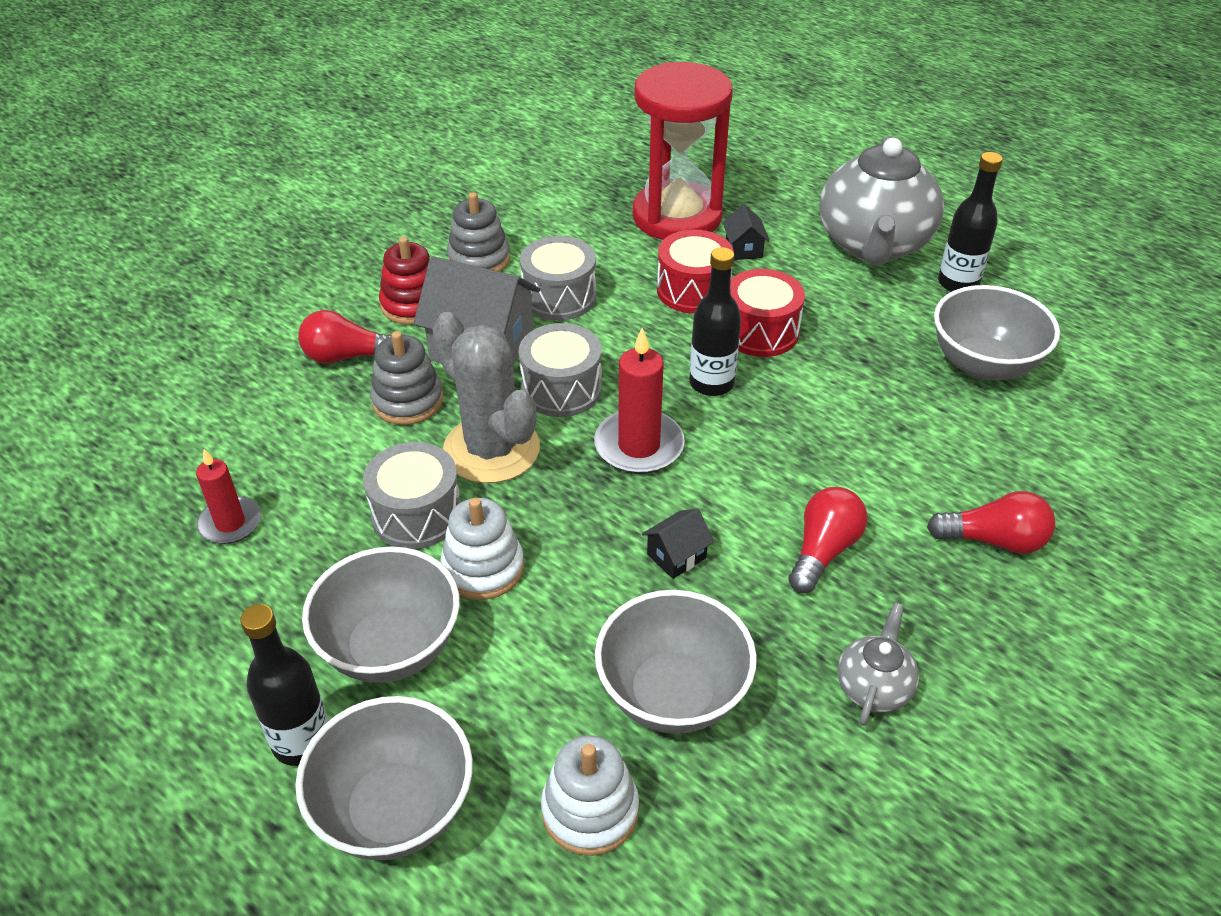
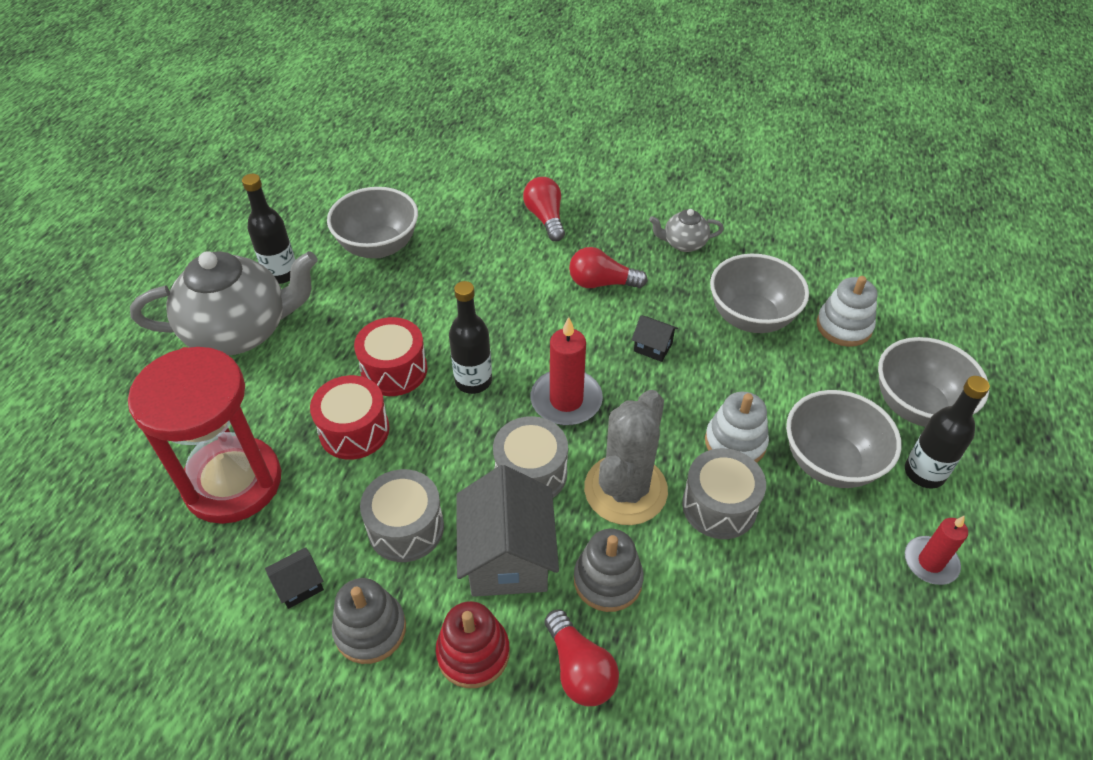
camera: 115 degrees left, 5 degrees up
red candle [196,449,261,544] -> red candle moved to [905,515,968,585]
black house [723,204,770,260] -> black house moved to [265,547,324,609]

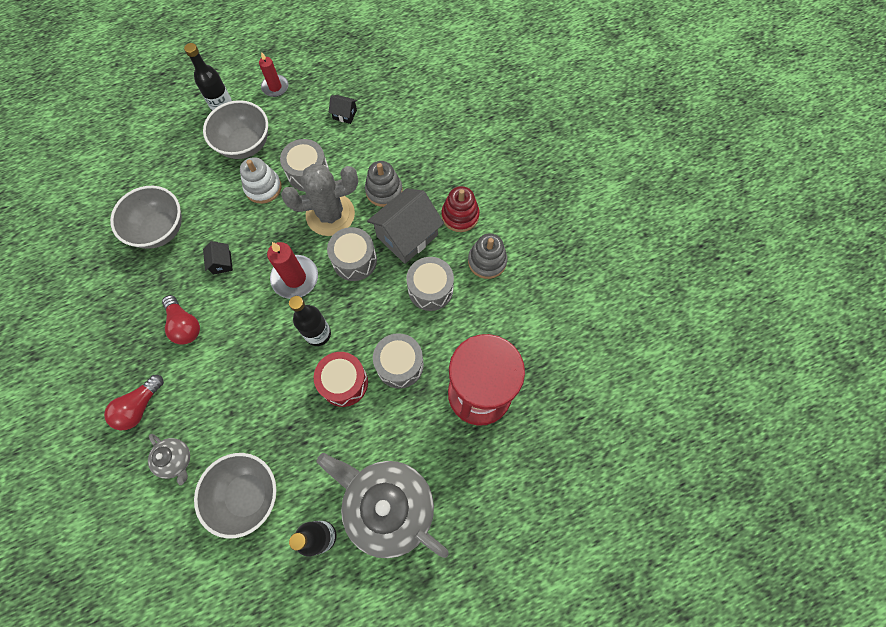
camera: 130 degrees left, 20 degrees up
black house [265,547,324,609] -> black house moved to [328,95,357,124]
red drum [310,375,390,460] -> grey drum [373,333,424,389]
red light bulb [545,609,619,706] -> none
grey teapot [649,209,724,252] -> grey teapot moved to [148,434,190,485]
white stacking toy [817,276,877,347] -> none
grey bowl [878,337,989,427] -> none

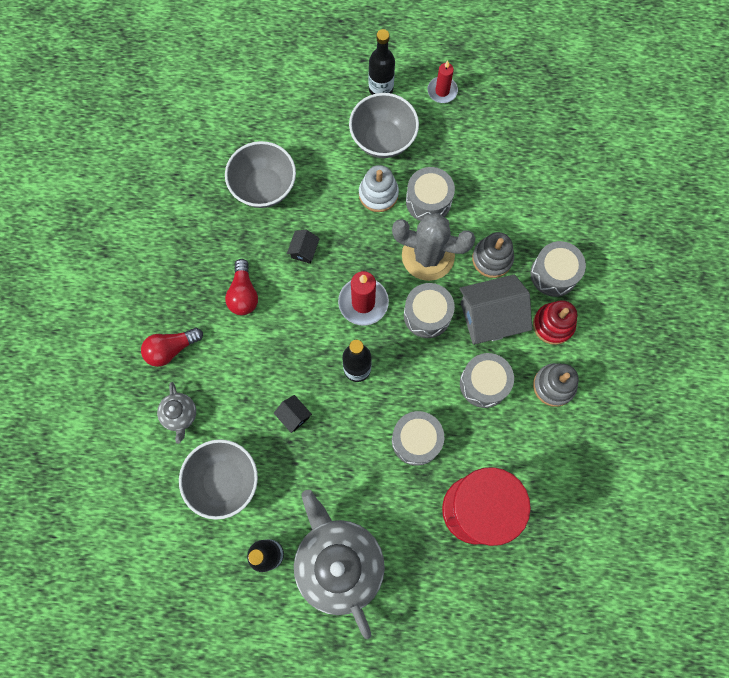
camera: 30 degrees right, 5 degrees up
red drum [314,352,368,407] -> none
black house [328,95,357,124] -> black house moved to [274,395,312,433]
none -> grey drum [531,241,586,297]

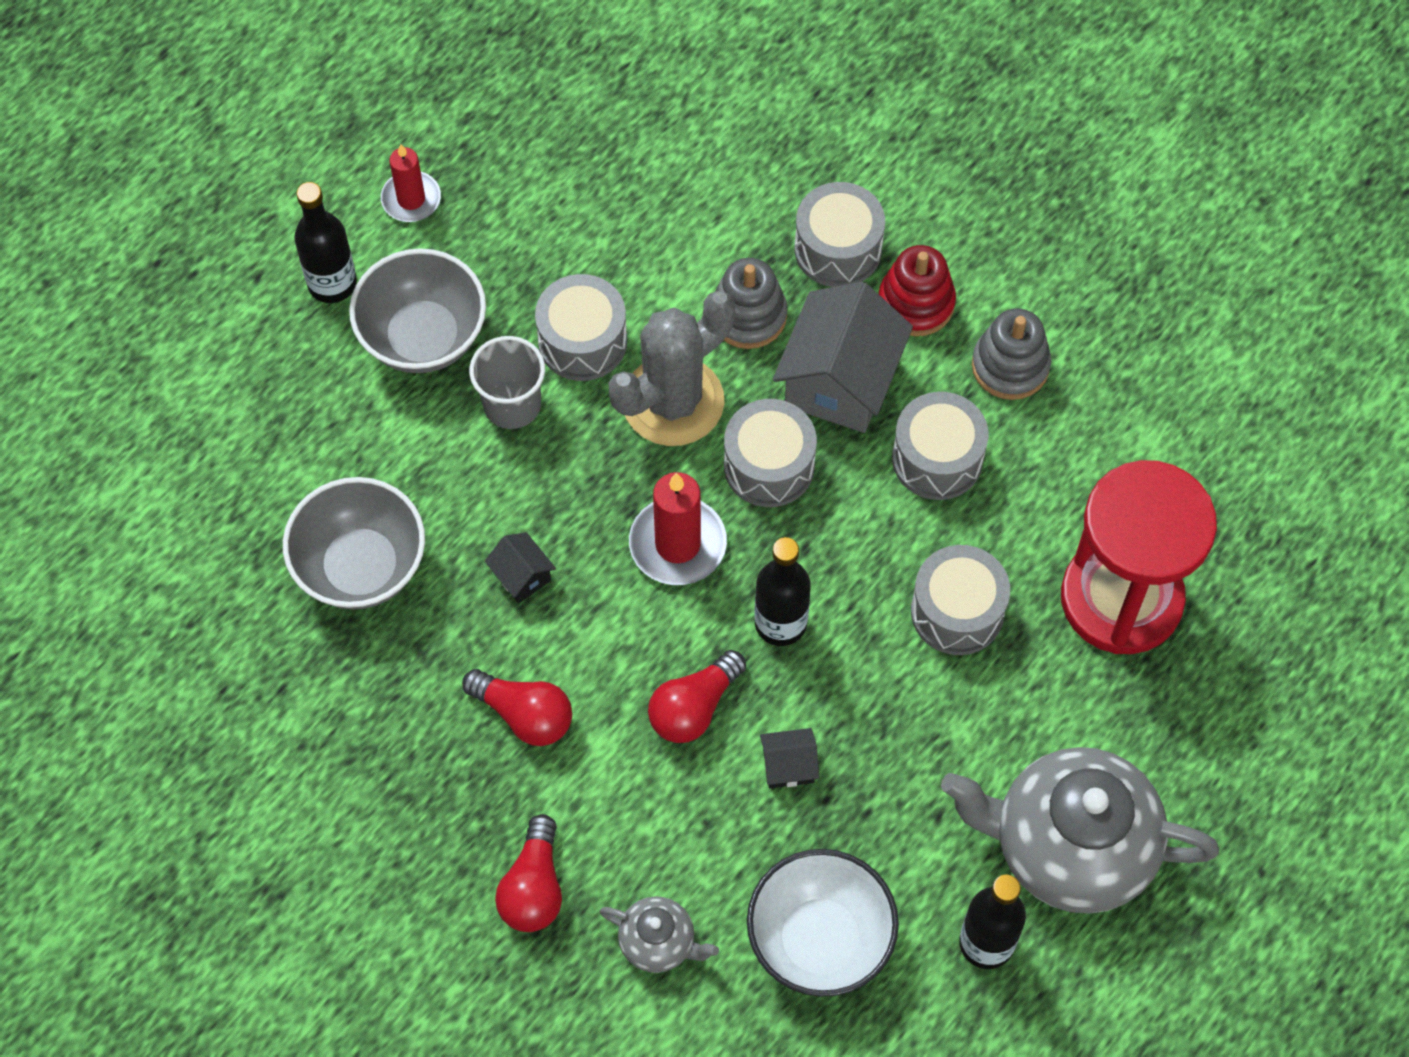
camera: 55 degrees left, 10 degrees down
grey bowl [179,439,258,520] -> white bowl [747,849,899,997]
white stacking toy [359,165,399,212] -> grey cup [469,336,545,429]
none -> red light bulb [648,650,746,743]

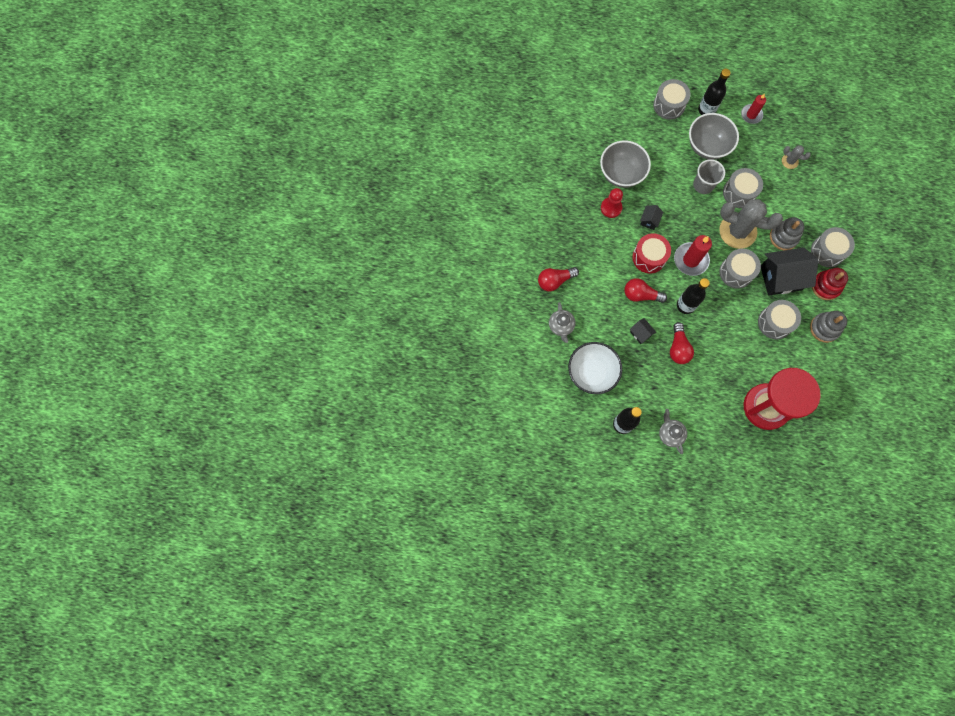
camera: 60 degrees right, 10 degrees up
red light bulb [462,669,572,746] -> red light bulb moved to [670,322,694,364]
grey house [773,282,913,433] -> black house [761,248,819,296]
grey drum [911,545,1010,655] -> grey drum moved to [653,79,691,120]
grey teapot [941,747,1219,914] -> grey teapot [659,409,687,454], size x0.45
none -> red pawn [601,188,623,218]
none -> red drum [632,233,671,274]
none -> grey cactus [782,145,811,169]

